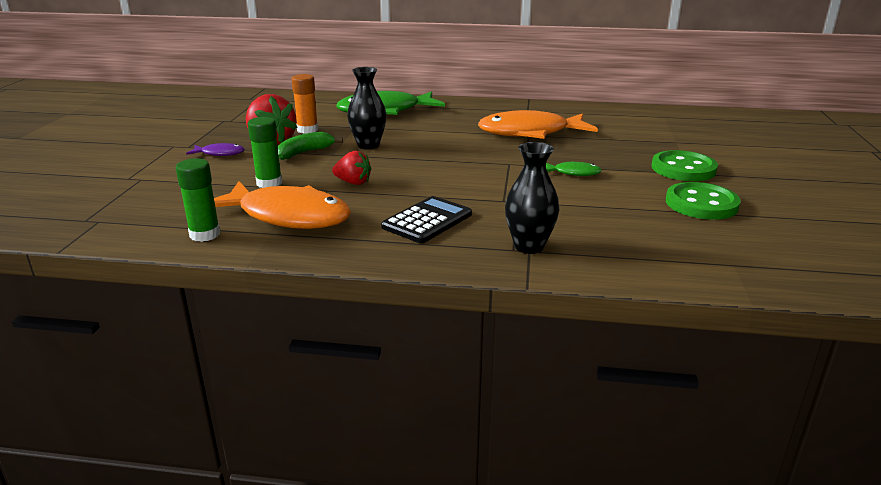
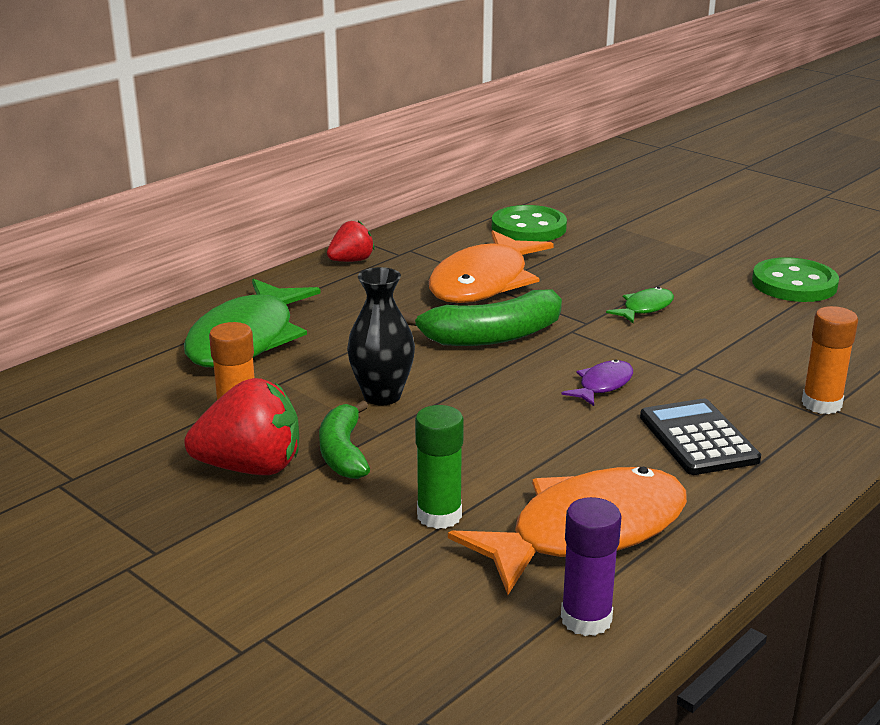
camera: 55 degrees left, 0 degrees up
green glue stick [176,158,220,242] -> purple glue stick [561,497,621,636]
purple fish [186,143,245,156] -> purple fish moved to [561,359,633,406]
red strawberry [332,151,371,185] -> red strawberry moved to [327,221,374,262]
black vase [505,142,559,254] -> orange glue stick [802,306,858,414]
green button [652,150,718,181] -> green button moved to [492,205,567,242]
none -> green banana [401,289,562,346]

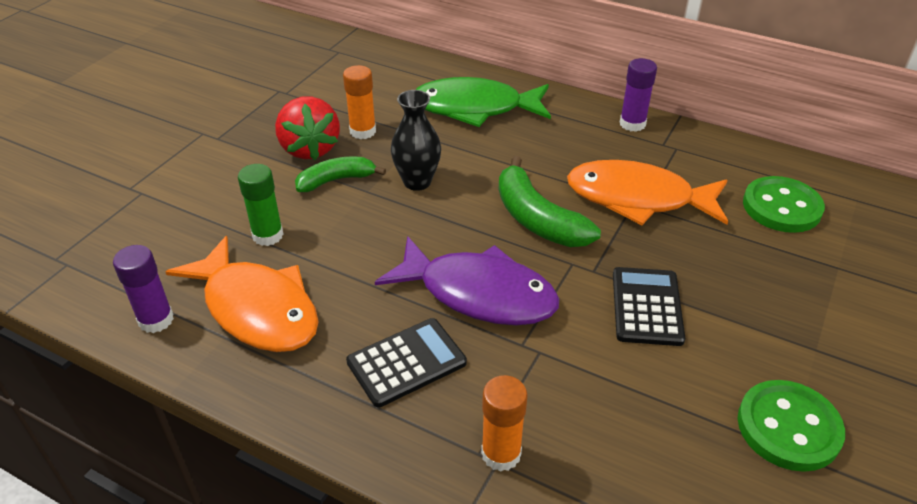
camera: 75 degrees right, 15 degrees up
red strawberry [327,221,374,262] -> purple glue stick [620,58,657,132]
purple fish [561,359,633,406] -> purple fish [375,236,559,325], size x2.26
green fish [606,287,674,323] -> black calculator [613,267,685,346]

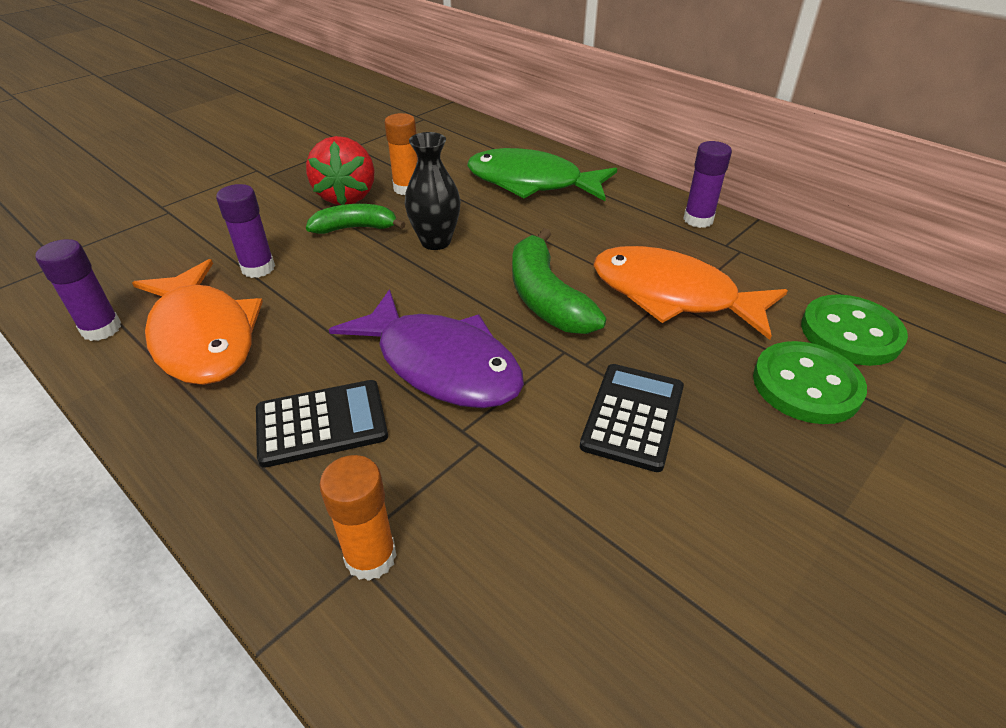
camera: 15 degrees right, 0 degrees up
green glue stick [238,164,284,246] -> purple glue stick [216,184,275,278]
green button [738,380,845,472] -> green button moved to [753,341,867,424]

